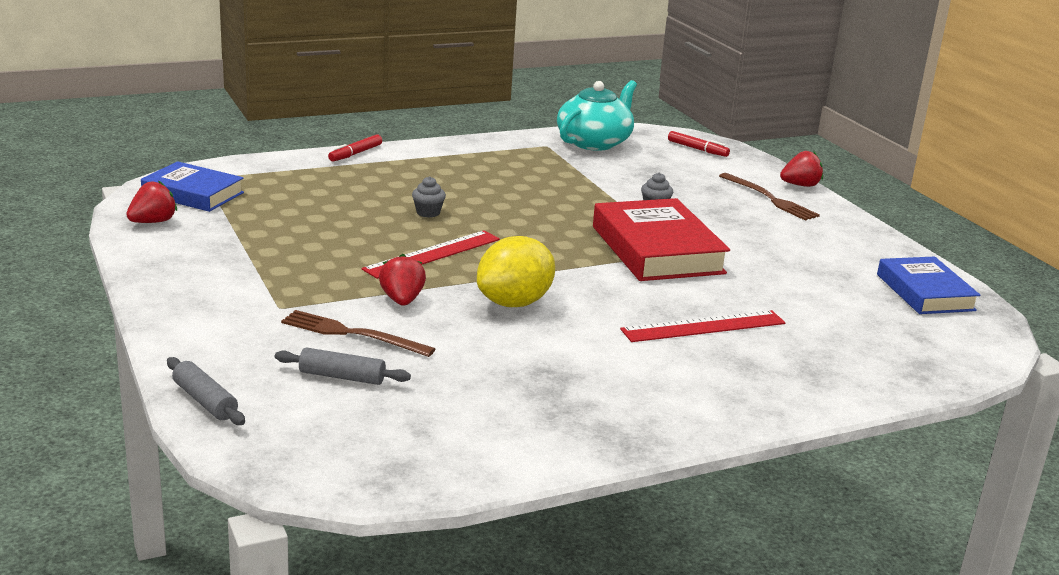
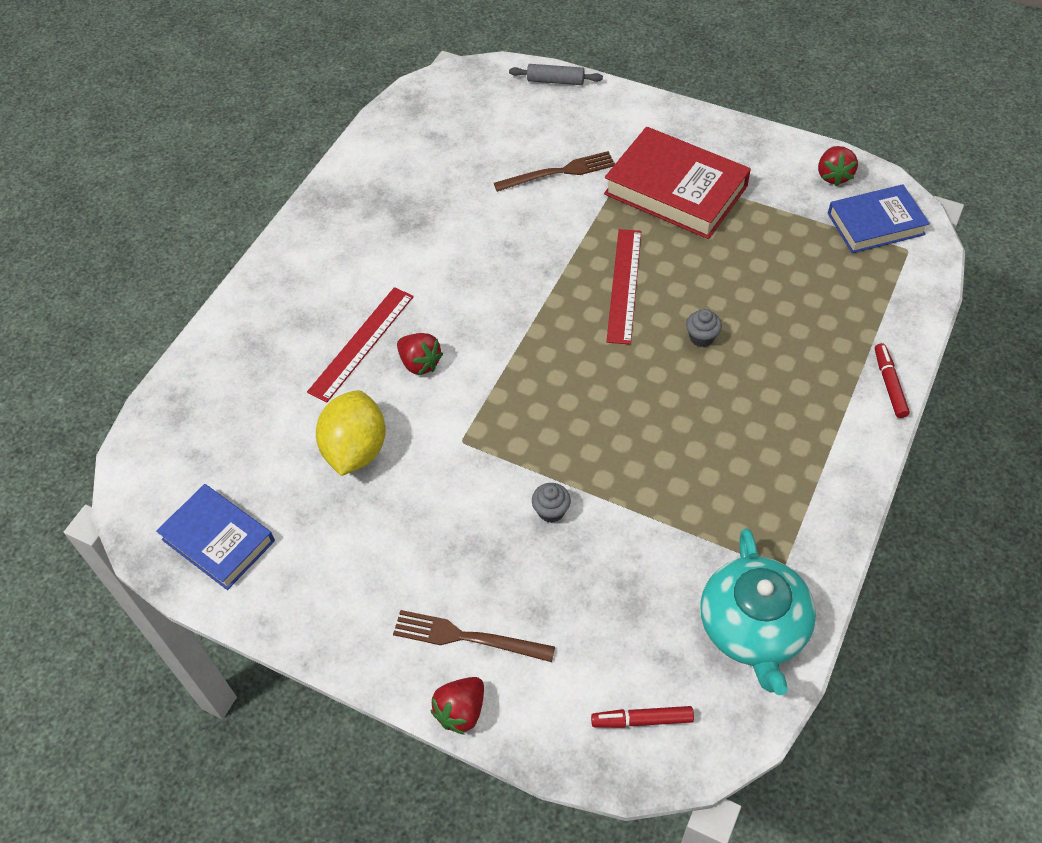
camera: 145 degrees right, 30 degrees up
grey rolling pin [275,347,411,385] -> none
red strawberry [379,254,426,306] -> red strawberry moved to [397,333,443,375]
yellow lemon [477,236,555,307] -> yellow lemon moved to [316,390,386,476]
red book [593,198,730,281] -> red book moved to [604,127,751,239]

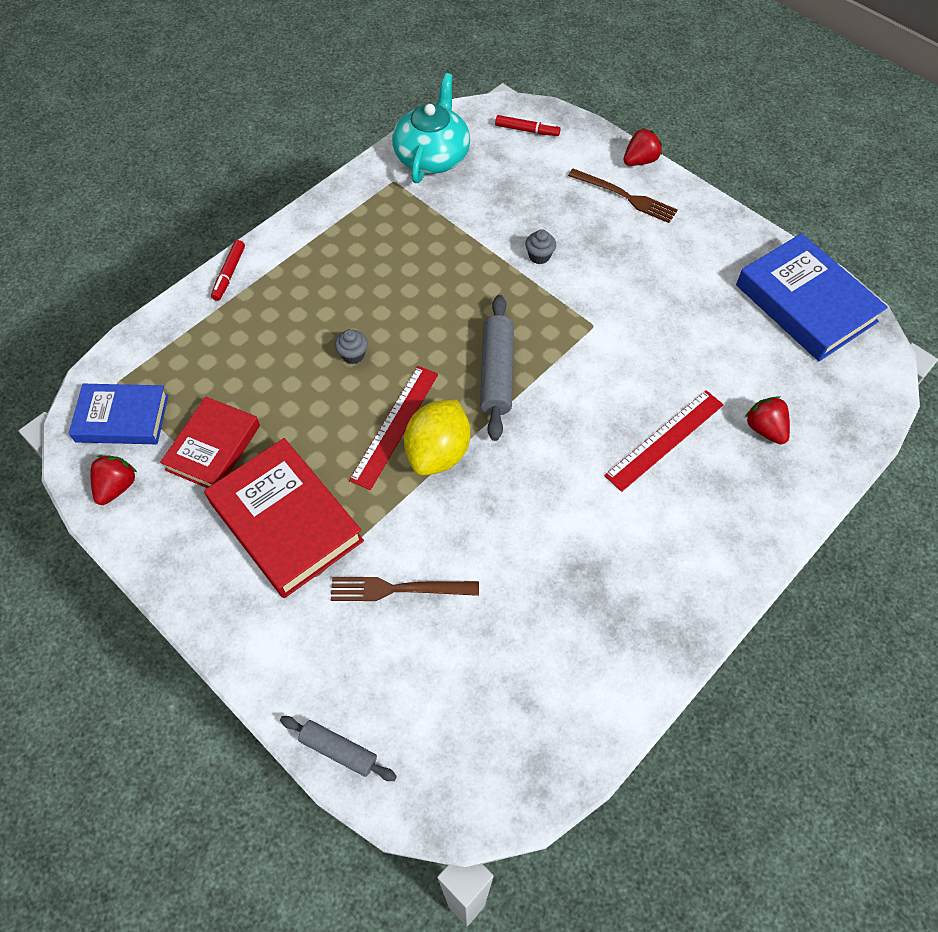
camera: 165 degrees left, 5 degrees up
blue book [156,484,275,590] -> blue book [736,233,888,361], size x1.53
yellow lemon [316,390,386,476] -> yellow lemon moved to [404,399,470,475]
red strawberry [397,333,443,375] -> red strawberry moved to [745,396,790,444]
none -> red book [160,397,260,488]
none -> grey rolling pin [480,295,514,441]

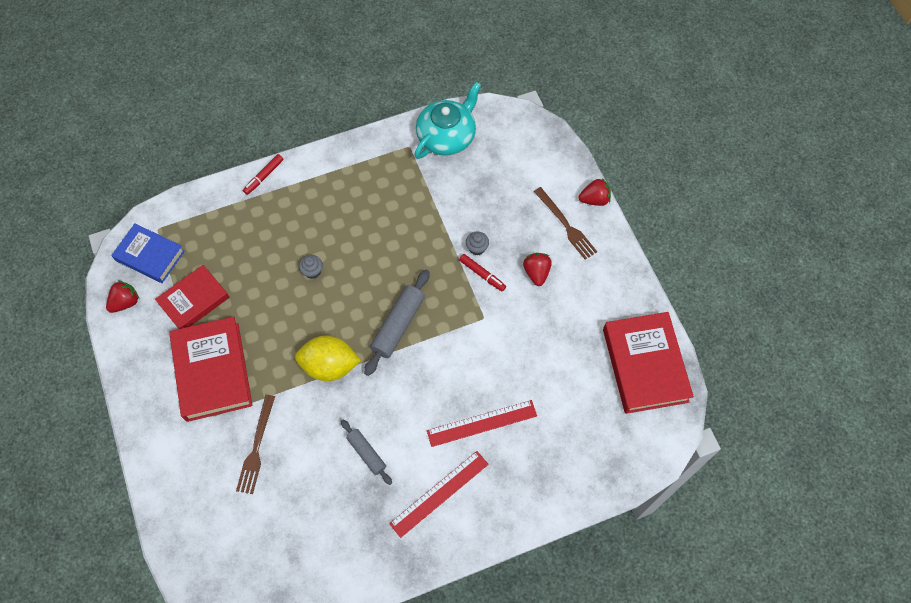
camera: 25 degrees right, 5 degrees up
grey rolling pin [280,716,397,781] -> grey rolling pin moved to [341,420,392,485]
brown fork [331,577,479,601] -> brown fork turned 105 degrees counterclockwise [236,395,275,494]
red ruler [349,366,438,490] -> red ruler moved to [389,451,489,538]
yellow lemon [404,399,470,475] -> yellow lemon turned 45 degrees clockwise [295,336,361,381]
red marker [495,115,561,136] -> red marker moved to [459,254,506,292]
blue book [736,233,888,361] -> red book [603,312,694,414]
red strawberry [745,396,790,444] -> red strawberry moved to [523,253,552,286]

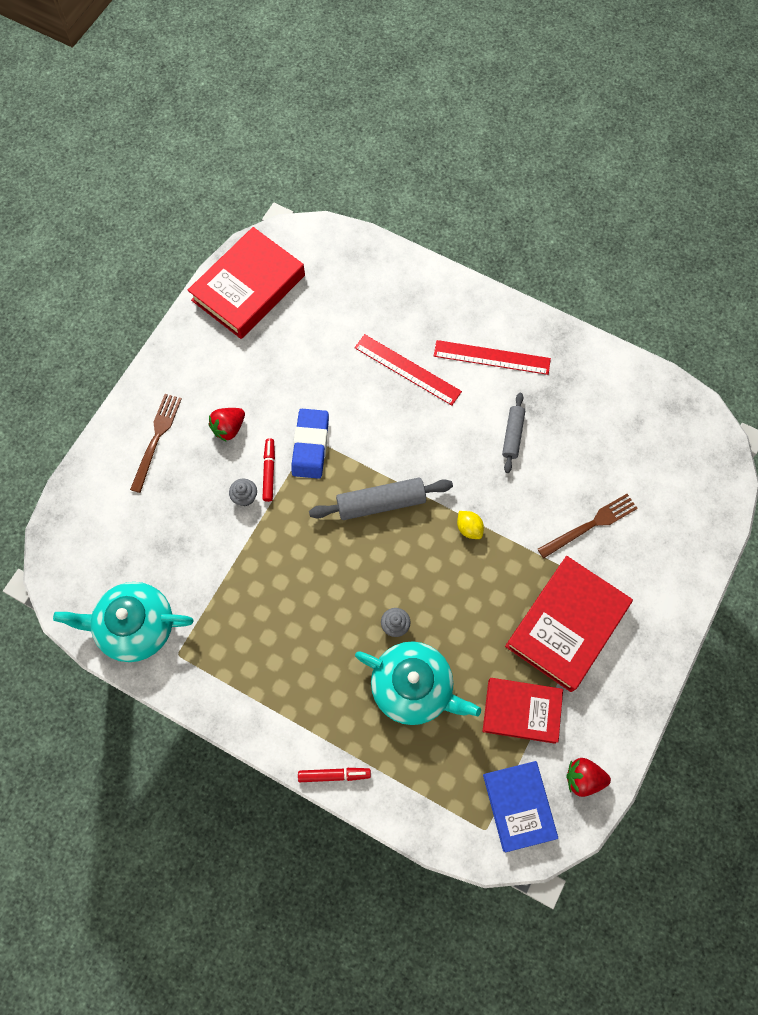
camera: 130 degrees left, 5 degrees up
yellow lemon [295,336,361,381] -> yellow lemon [457,511,484,539], size x0.48
red strawberry [579,178,611,206] -> none
none -> blue eraser [292,409,329,479]
none -> turquoise teapot [355,641,481,725]

